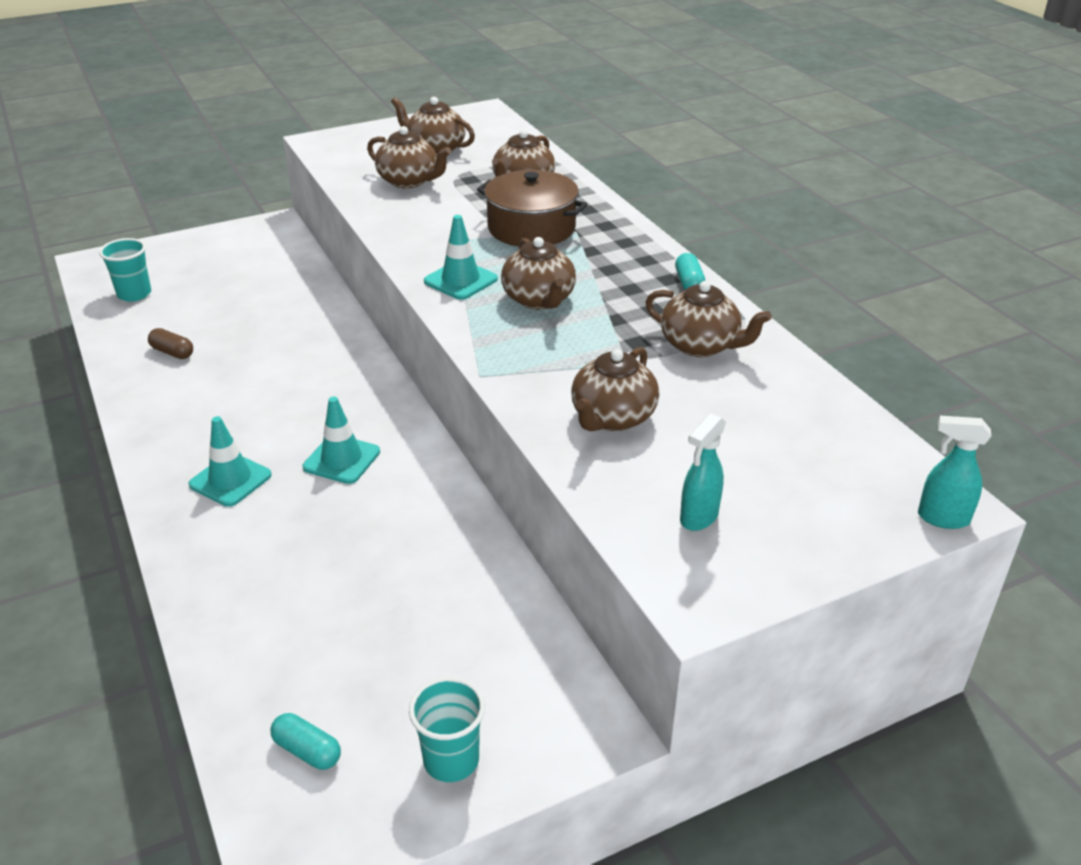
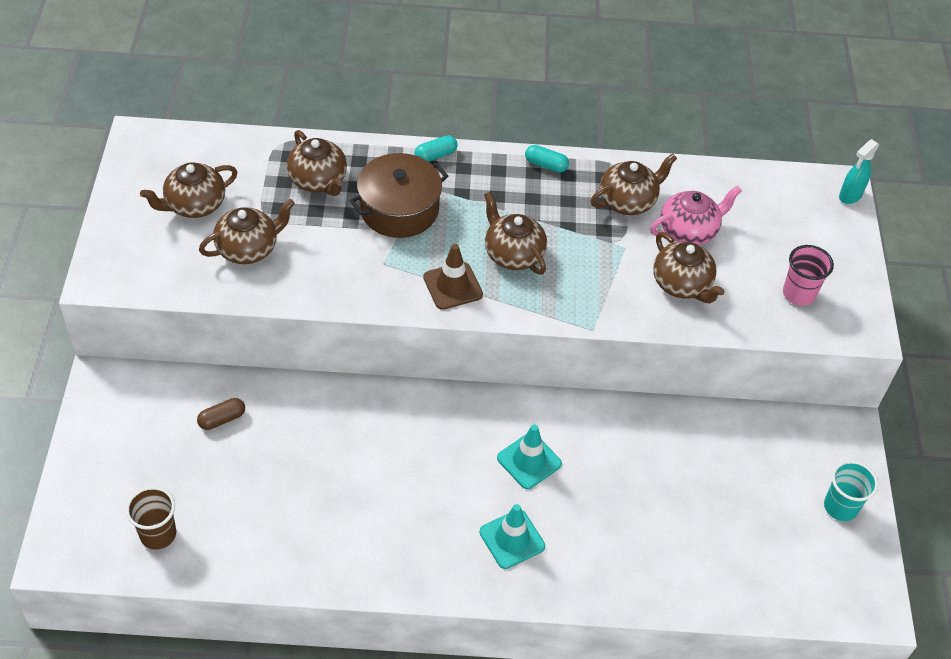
camera: 65 degrees left, 15 degrees up
turquoise cup [99,238,151,302] -> brown cup [126,486,176,549]
brown capsule [148,328,193,359] -> brown capsule moved to [197,398,245,430]
turquoise capsule [271,713,341,770] -> turquoise capsule moved to [415,135,457,162]
turquoise traffic cone [424,215,498,300] -> brown traffic cone [423,244,483,310]
brown teapot [501,237,576,309] -> brown teapot turned 135 degrees counterclockwise [484,192,547,275]
turquoise spray bottle [680,413,726,531] -> pink cup [783,245,834,306]
none -> pink teapot [650,186,742,245]

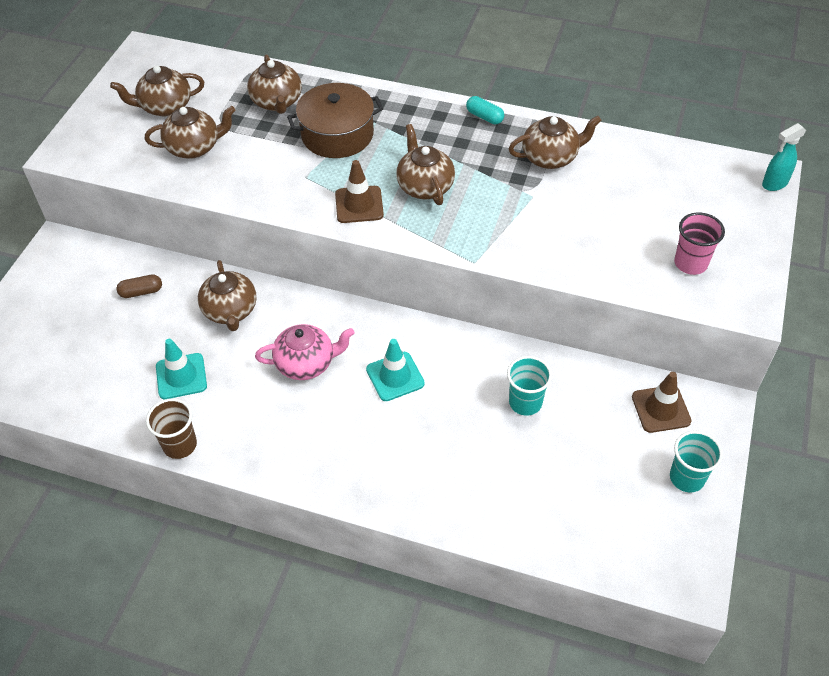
camera: 20 degrees right, 0 degrees up
brown cup [126,486,176,549] -> brown cup moved to [146,398,197,459]
turquoise capsule [415,135,457,162] -> none
turquoise traffic cone [480,504,545,569] -> turquoise traffic cone moved to [156,339,207,399]
pink teapot [650,186,742,245] -> pink teapot moved to [255,324,354,380]
brown teapot [653,232,725,303] -> brown teapot moved to [198,260,257,331]
none -> turquoise cup [507,356,552,416]
none -> brown traffic cone [632,372,691,433]

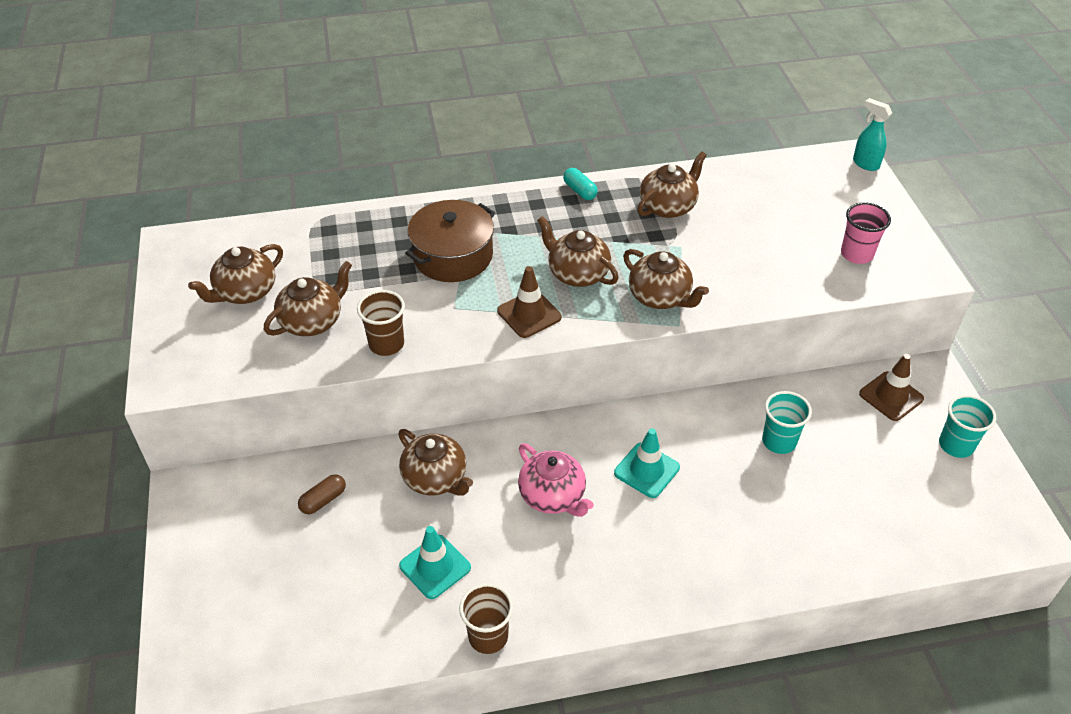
camera: 30 degrees left, 5 degrees down
brown teapot [247,55,302,114] -> brown teapot moved to [623,249,709,309]
pink teapot [255,324,354,380] -> pink teapot turned 90 degrees clockwise [518,443,594,517]
turquoise capsule [466,96,504,124] -> turquoise capsule turned 45 degrees clockwise [563,168,598,200]
turquoise spray bottle [762,123,806,191] -> turquoise spray bottle turned 105 degrees clockwise [853,98,892,171]
none -> brown cup [357,290,405,356]

